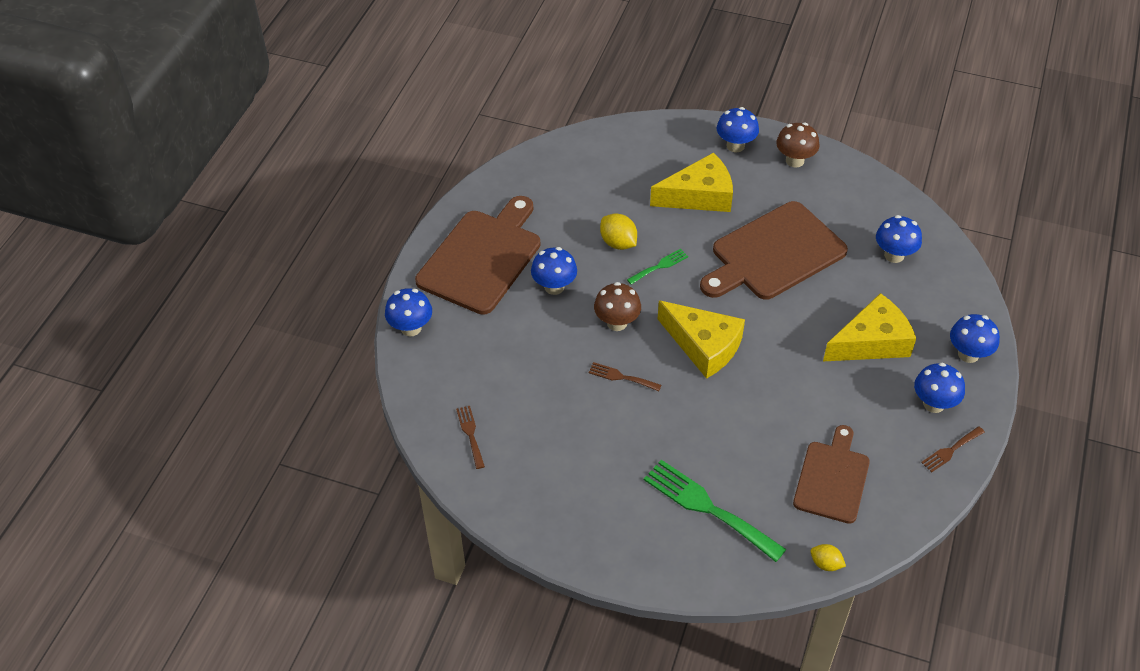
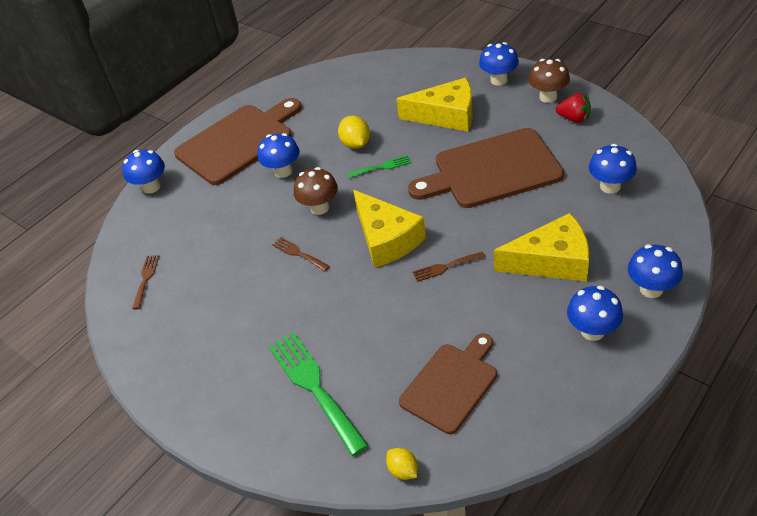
camera: 25 degrees right, 5 degrees down
brown fork [921,426,985,473] -> brown fork moved to [413,252,485,282]
none -> red strawberry [556,93,591,123]

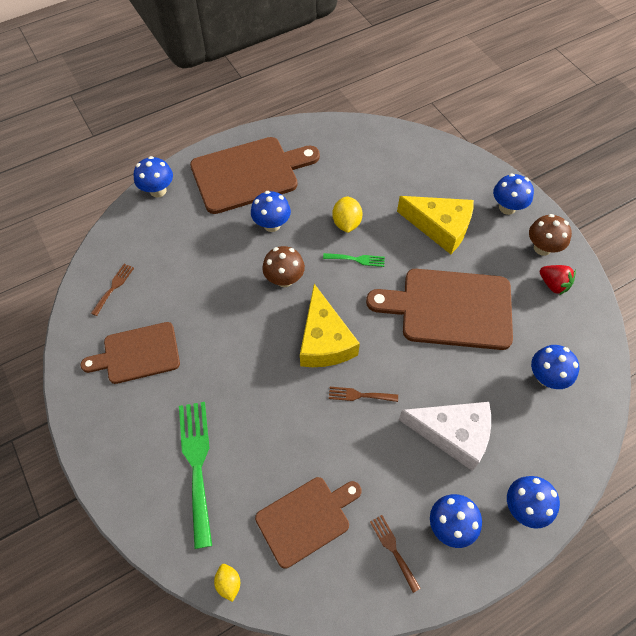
camera: 15 degrees right, 15 degrees up
brown fork [272,237,330,271] -> brown fork moved to [370,515,420,593]
yellow cheese [494,213,589,282] -> white cheese [399,402,491,471]
none -> brown cutting board [80,322,180,384]

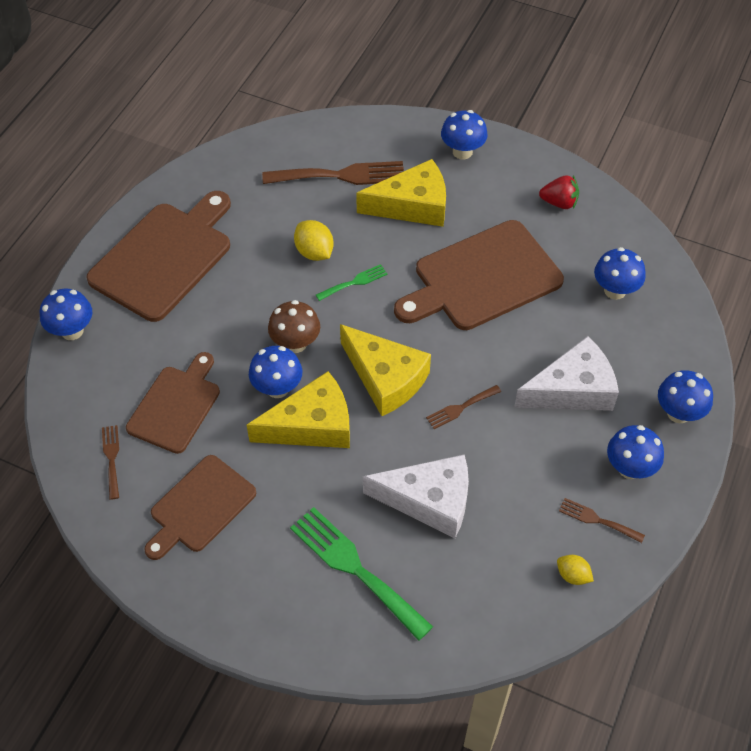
camera: 35 degrees left, 5 degrees down
yellow lemon [214,564,240,602] -> yellow lemon moved to [557,555,594,585]
blue mushroom [251,191,291,232] -> blue mushroom moved to [249,346,302,398]
brown cutting board [255,477,362,569] -> brown cutting board moved to [126,352,220,454]
brown mushroom [529,214,572,256] -> none
none -> yellow cheese [247,371,350,448]
none -> brown fork [262,161,404,185]
none -> white cheese [363,455,469,538]

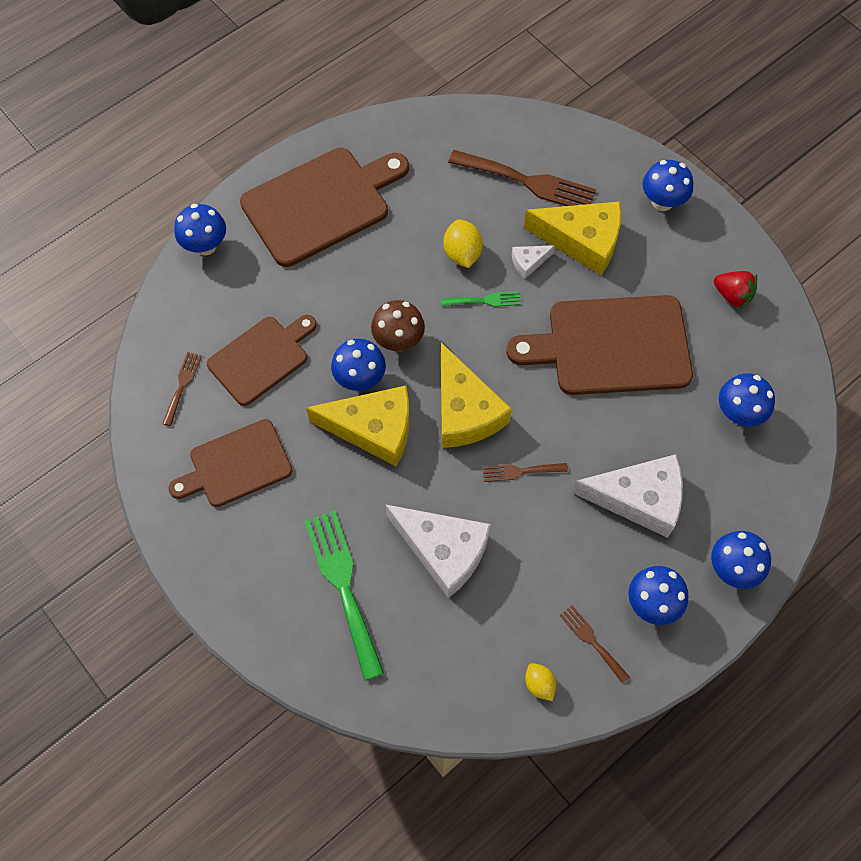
camera: 25 degrees right, 10 degrees up
none -> white cheese [512,245,555,279]

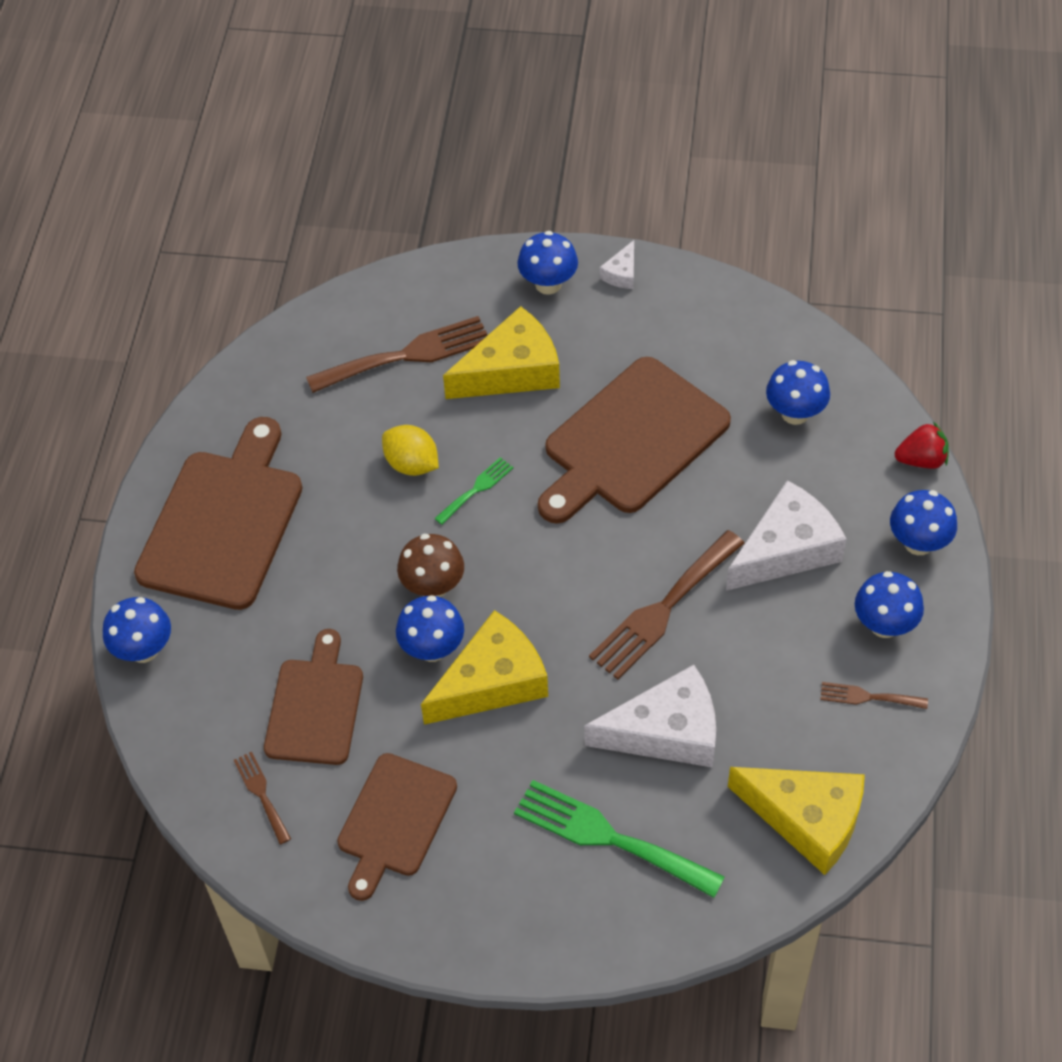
camera: 40 degrees left, 10 degrees down
yellow cheese [441,343,512,448] -> yellow cheese moved to [728,767,865,875]
brown fork [483,463,568,482] -> brown fork [589,530,744,680], size x1.99
white cheese [512,245,555,279] -> white cheese moved to [600,240,634,289]
yellow lemon [525,663,556,701] -> none
red strawberry [714,271,757,309] -> red strawberry moved to [895,422,949,469]

